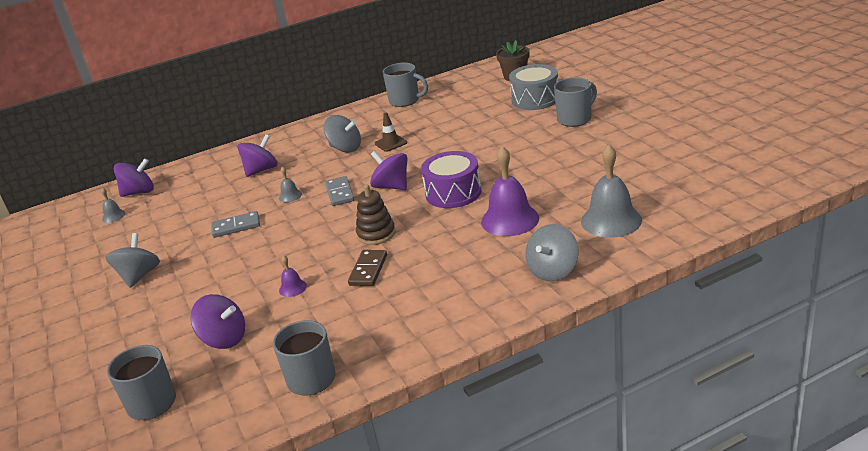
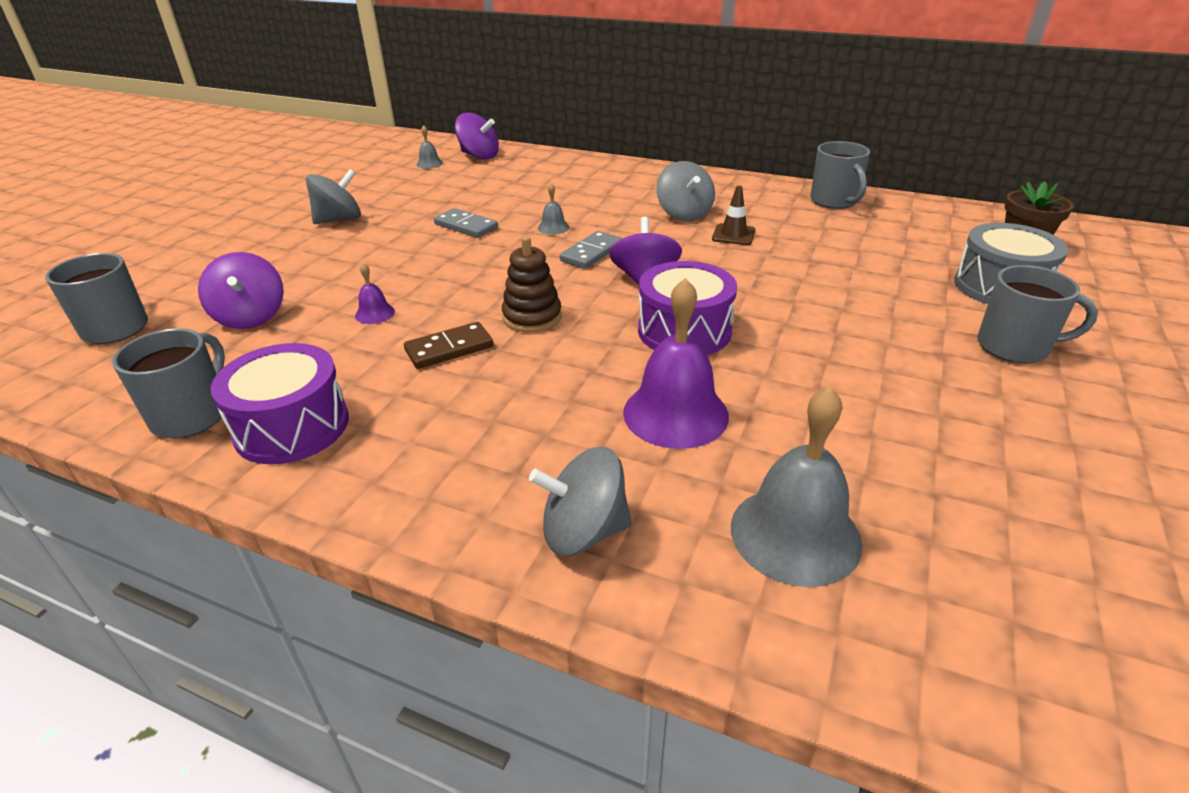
camera: 45 degrees right, 5 degrees up
purple spinning top [237,134,278,177] -> none
none -> purple drum [211,343,349,464]

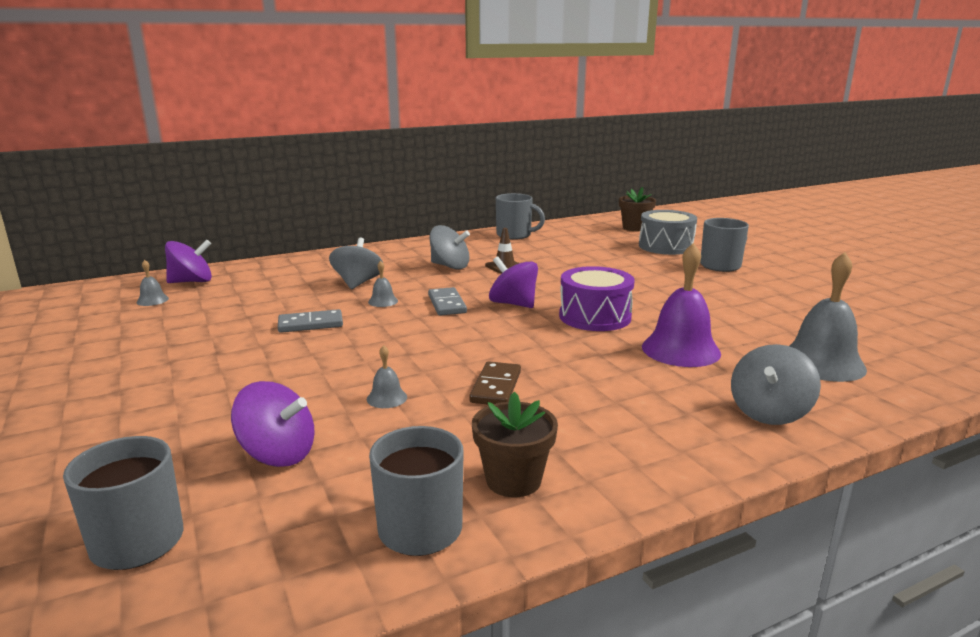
camera: 50 degrees left, 15 degrees down
purple drum [211,343,349,464] -> brown flower pot [472,392,558,497]
grey spinning top [306,169,361,224] -> grey spinning top moved to [329,237,383,289]
purple bell [355,263,395,324] -> grey bell [367,345,407,408]
brown stacking toy [502,236,562,332] -> none

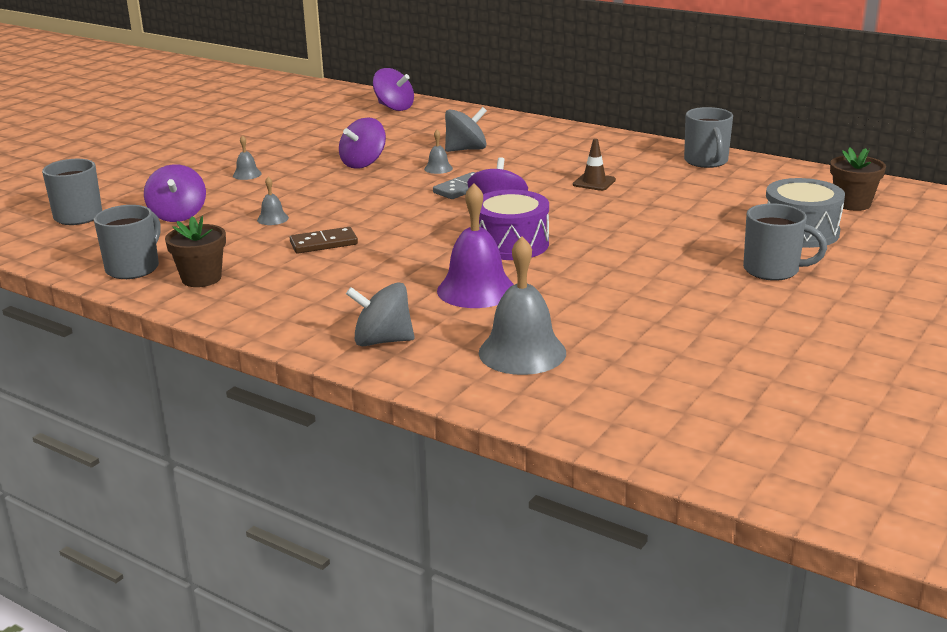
camera: 60 degrees right, 5 degrees up
grey bell [136,260,169,306] -> grey bell moved to [233,135,262,180]
grey domino [278,309,343,333] -> purple spinning top [339,117,386,169]
grey spinning top [429,225,470,269] -> none

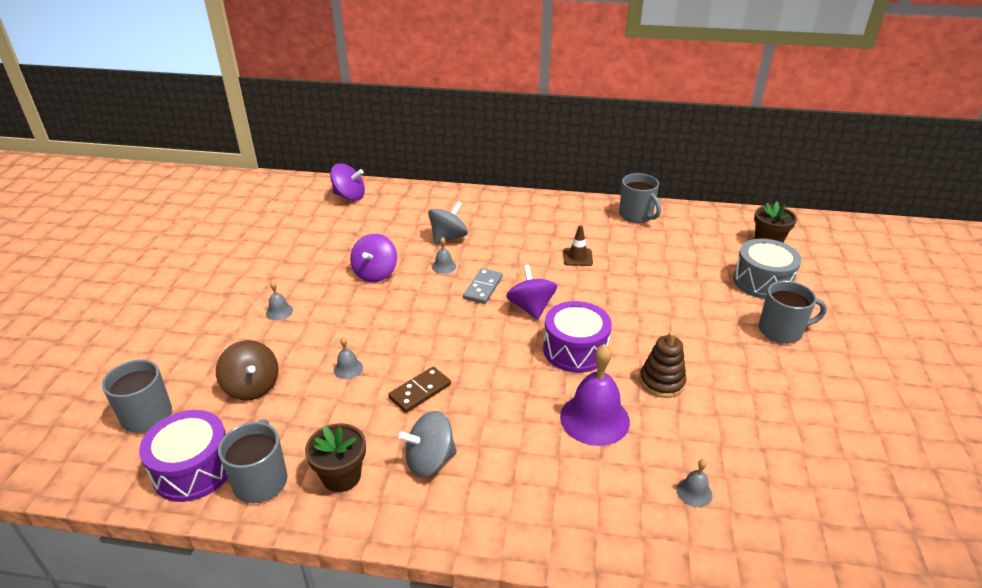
camera: 25 degrees left, 10 degrees up
purple spinning top [144,164,206,222] -> brown spinning top [216,340,279,401]
grey spinning top [346,282,414,346] -> grey spinning top moved to [398,411,457,478]
grey bell [479,237,566,375] -> grey bell [676,459,713,507], size x0.46
none -> purple drum [139,410,228,502]
none -> brown stacking toy [640,331,686,398]

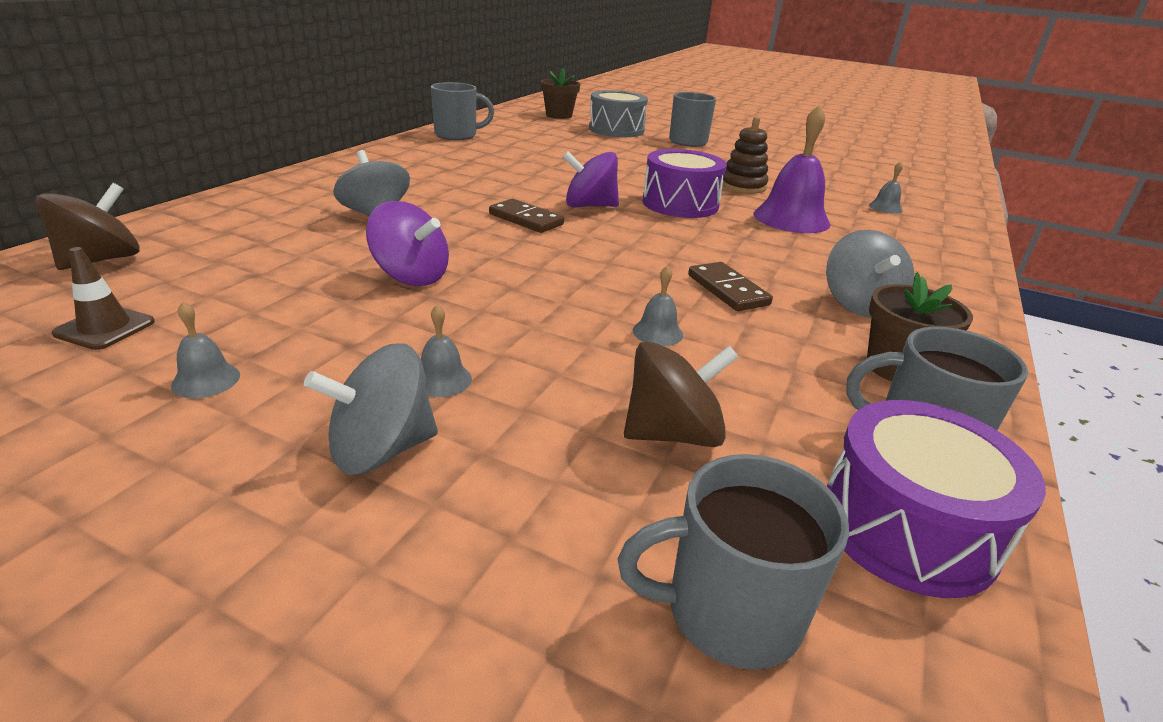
camera: 75 degrees left, 5 degrees down
purple spinning top [330,163,365,201] -> brown spinning top [35,183,140,270]
grey bell [432,237,456,274] -> grey bell moved to [171,301,240,398]
grey domino [463,268,503,304] -> brown domino [489,199,564,233]
brown traffic cone [563,225,593,266] -> brown traffic cone moved to [52,247,155,350]
none -> grey spinning top [304,343,438,475]

